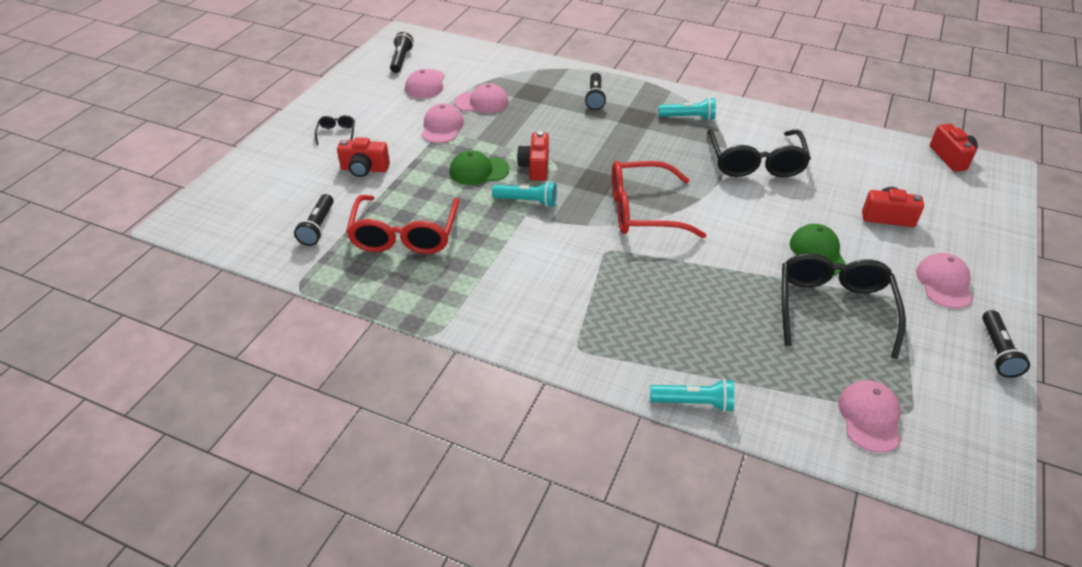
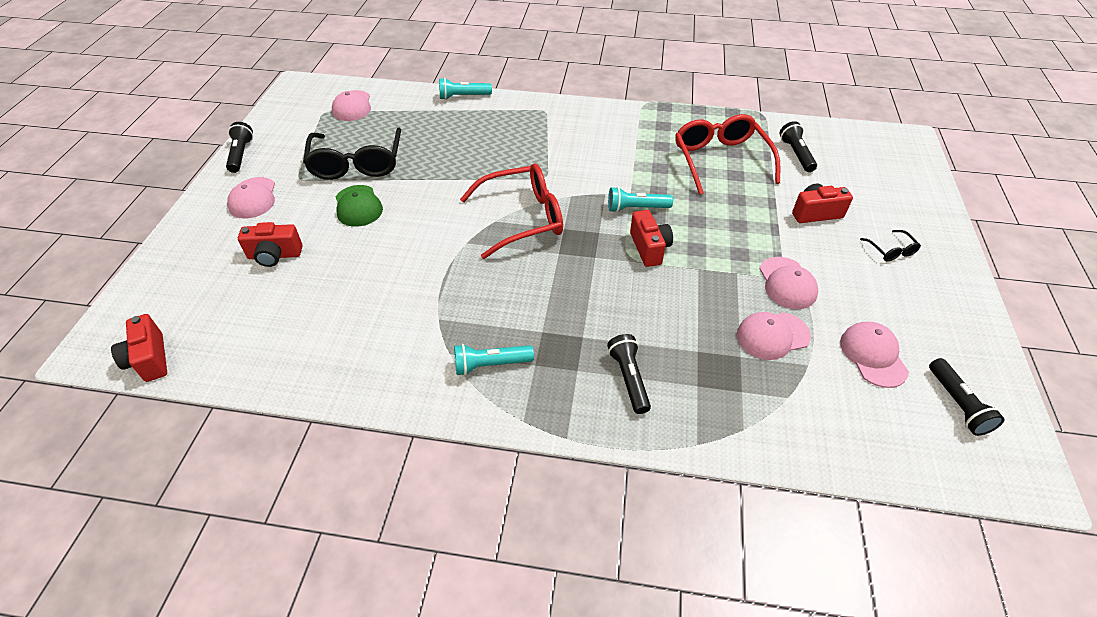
camera: 165 degrees right, 5 degrees up
green cap [449,150,510,185] -> none
black glasses [707,129,811,178] -> none

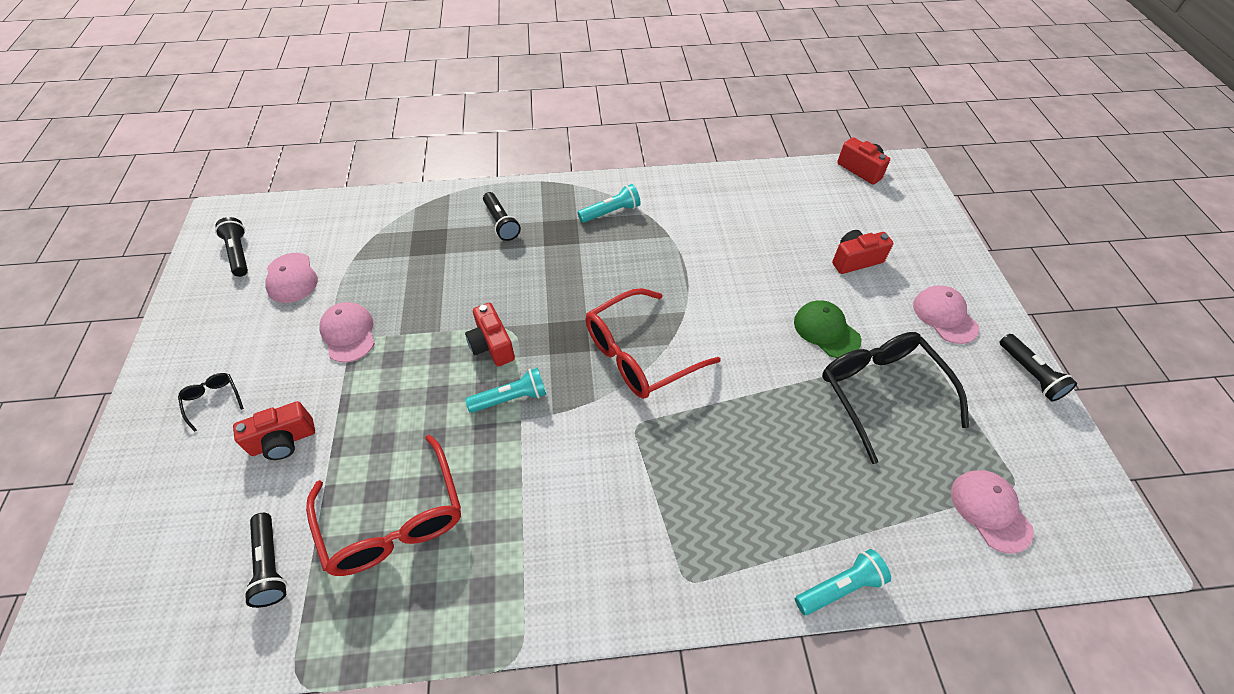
camera: 165 degrees right, 5 degrees up
pink cap [737,312,811,360] -> none

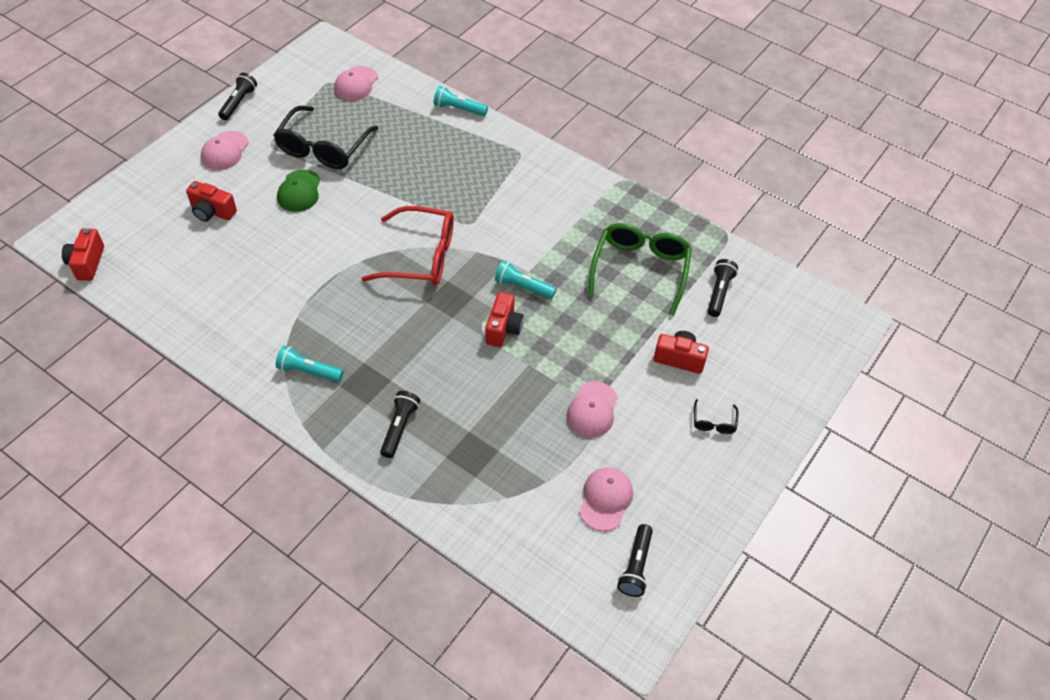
camera: 140 degrees left, 0 degrees up
red glasses [306,435,461,576] -> green glasses [588,223,692,316]

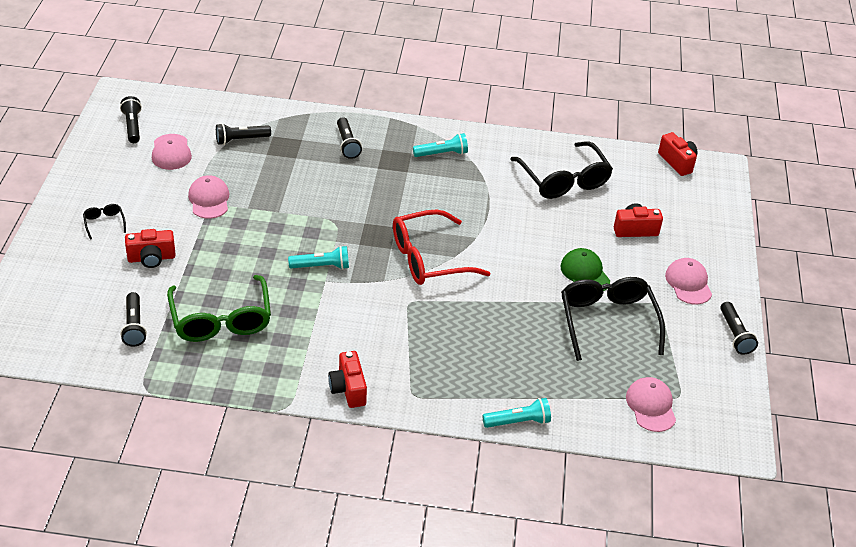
camera: 150 degrees right, 10 degrees down
red camera [485,292,524,347] -> red camera moved to [328,351,367,408]
none -> black flashlight [216,123,271,145]
none -> black glasses [510,141,613,199]

